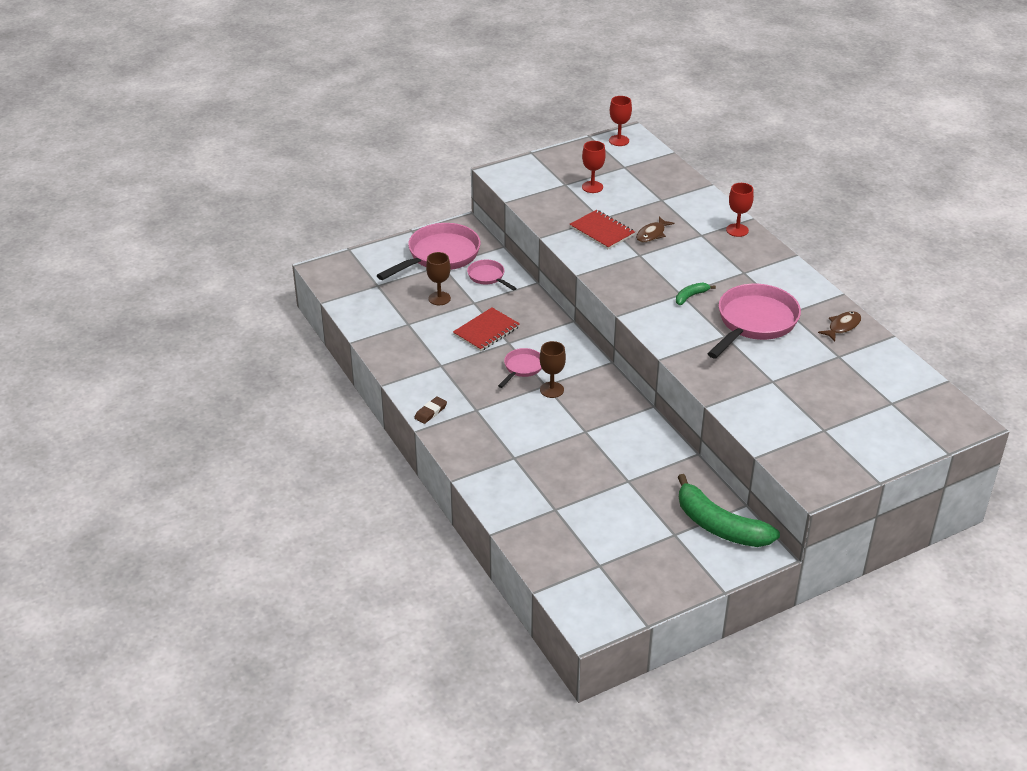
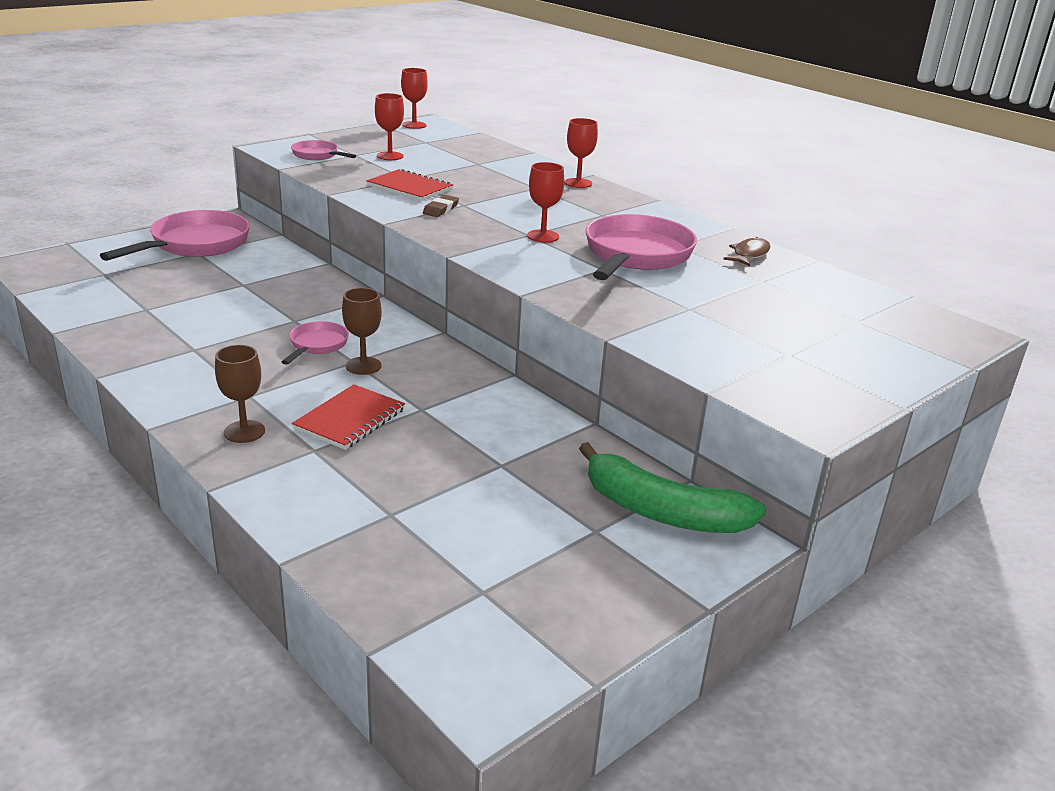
camera: 15 degrees left, 10 degrees down
brown eraser [414,396,447,424] -> brown eraser moved to [423,195,459,217]
brown goblet [426,252,451,305] -> brown goblet moved to [215,345,265,443]
red notebook [453,308,520,351] -> red notebook moved to [292,384,405,450]
pink pan [467,260,517,291] -> pink pan moved to [291,140,356,160]
brown fish [636,217,675,242] -> none
green banana [676,282,716,305] -> red goblet [527,162,564,243]

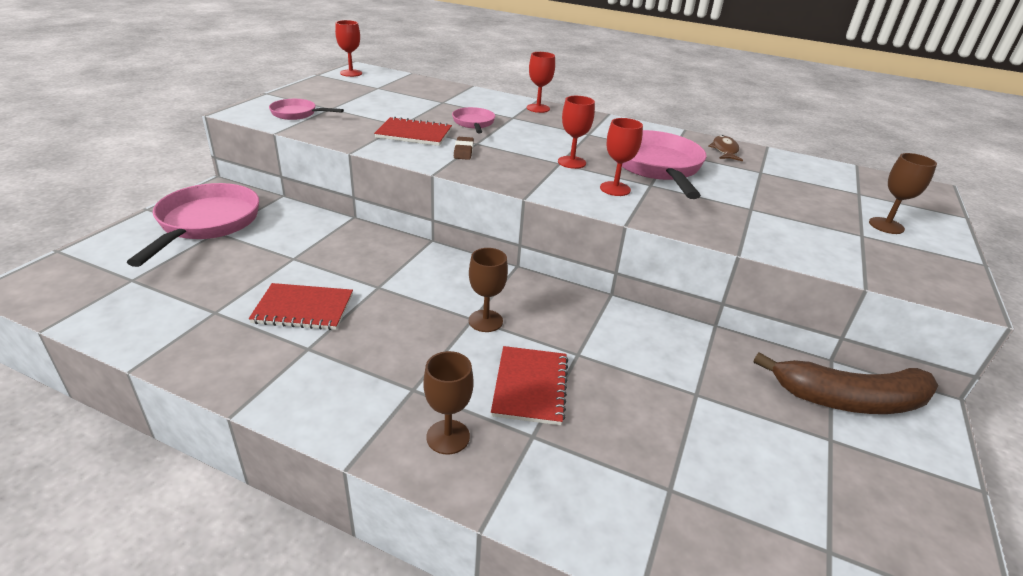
camera: 25 degrees left, 5 degrees up
pink pan [282,321,349,365] -> pink pan moved to [452,107,495,133]
red goblet [375,93,404,160] -> red goblet moved to [600,118,643,196]
green banana [579,442,766,533] -> brown banana [753,352,938,414]
none -> red notebook [249,283,353,330]
none -> brown goblet [869,153,937,234]

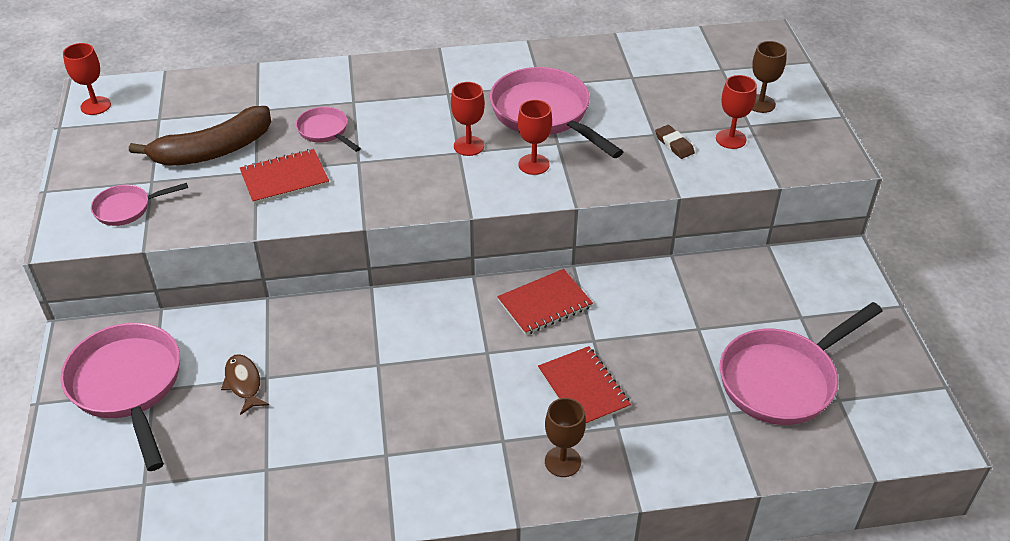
camera: 30 degrees left, 10 degrees up
red notebook [249,283,353,330] -> red notebook moved to [497,269,593,335]
brown eraser [454,137,474,160] -> brown eraser moved to [655,125,695,159]
brown goblet [469,248,508,332] -> none
red goblet [527,52,555,113] -> red goblet moved to [716,75,757,149]
brown fish [709,135,743,161] -> brown fish moved to [221,354,269,415]
brown banana [753,352,938,414] -> brown banana moved to [129,106,271,166]
none -> pink pan [720,302,883,425]

